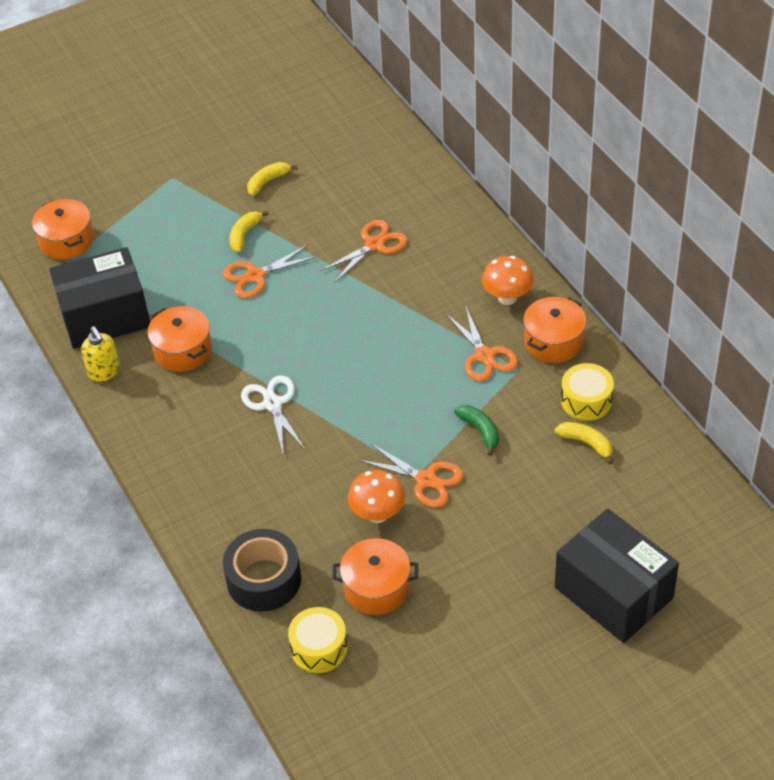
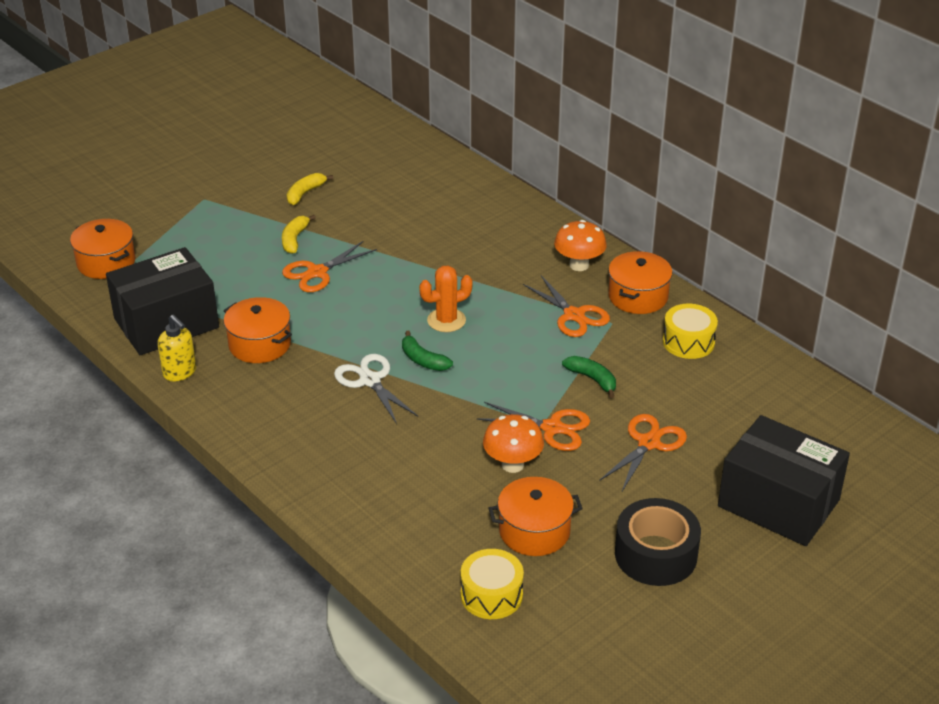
camera: 15 degrees left, 10 degrees down
black tape [223,529,301,612] -> black tape moved to [615,498,701,586]
orange scissors [320,220,407,282] -> orange scissors moved to [599,414,687,491]
yellow banana [555,422,613,464] -> none
none -> green banana [402,331,453,371]
none -> orange cactus [419,266,473,332]

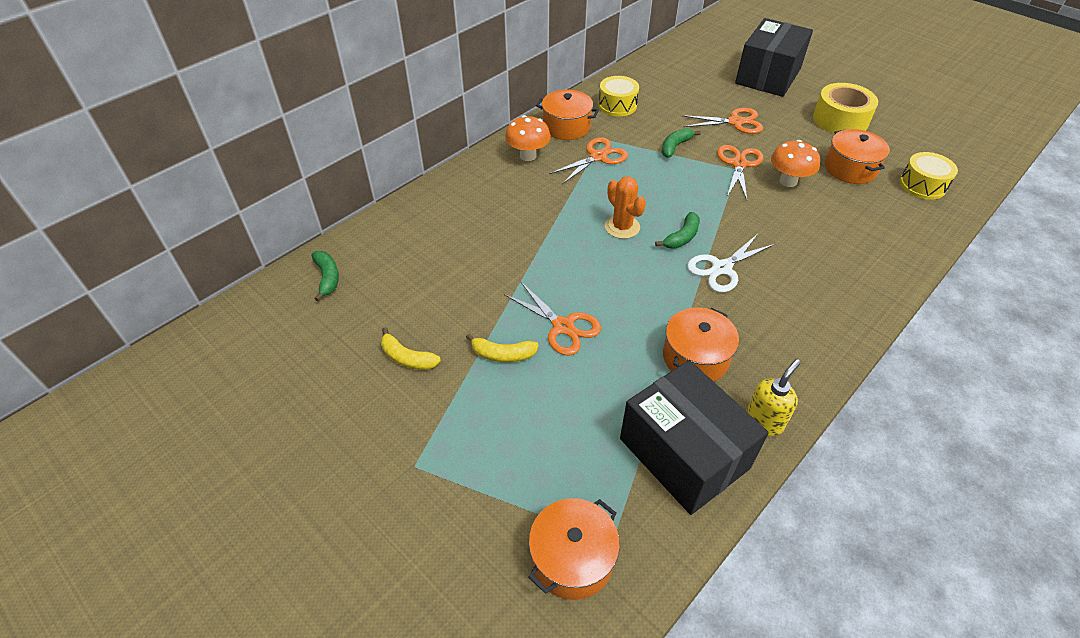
camera: 95 degrees left, 10 degrees up
orange scissors [599,414,687,491] -> orange scissors turned 150 degrees clockwise [681,108,763,134]
black tape [615,498,701,586] -> yellow tape [813,83,878,134]
none -> green banana [311,251,339,301]

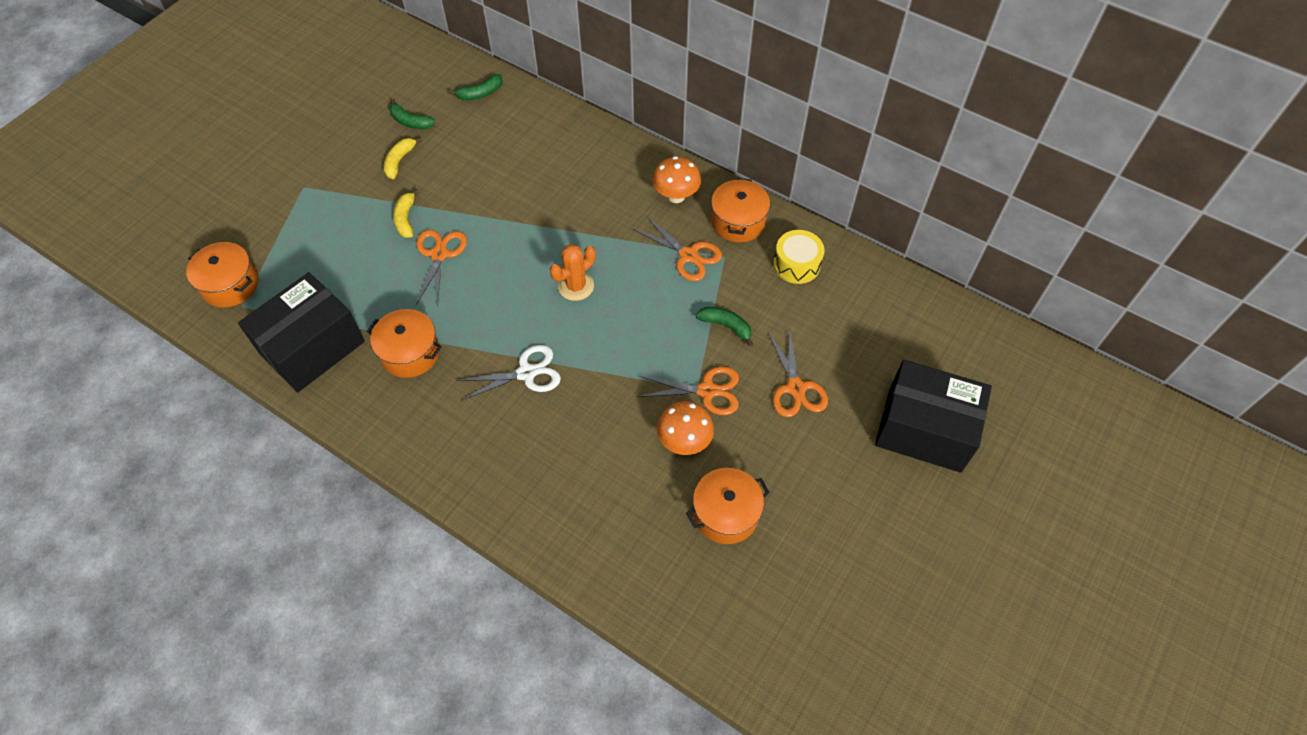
camera: 80 degrees right, 10 degrees up
orange scissors [504,281,601,356] -> orange scissors turned 150 degrees clockwise [416,230,467,307]
green banana [655,212,700,249] -> green banana moved to [389,99,436,129]
white scissors [687,234,775,292] -> white scissors turned 120 degrees clockwise [456,345,561,401]
yellow soap dispenser [746,359,801,436] -> none
yellow tape [813,83,878,134] -> none
yellow drum [900,152,958,200] -> none

